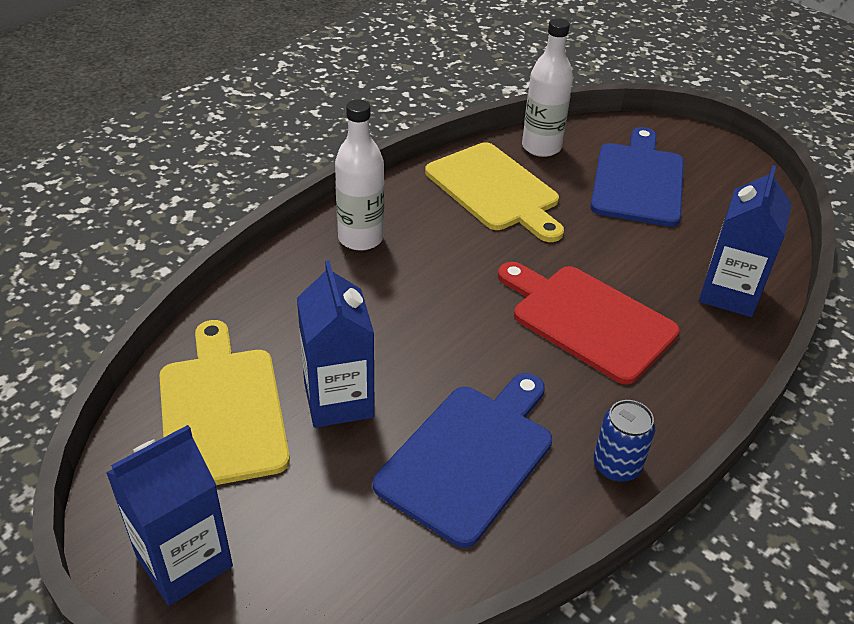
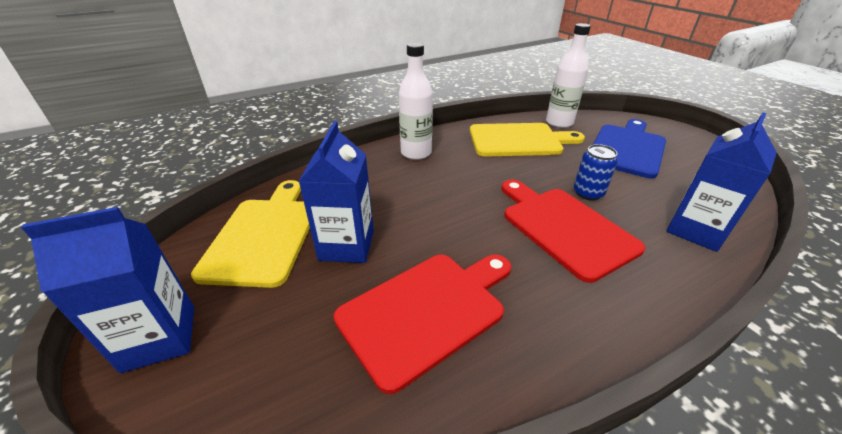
camera: 20 degrees right, 5 degrees down
blue cutting board [373,373,552,548] -> red cutting board [334,255,511,394]
yellow cutting board [425,142,564,242] -> yellow cutting board turned 75 degrees counterclockwise [470,123,585,156]
blue can [594,400,655,482] -> blue can moved to [574,144,618,200]

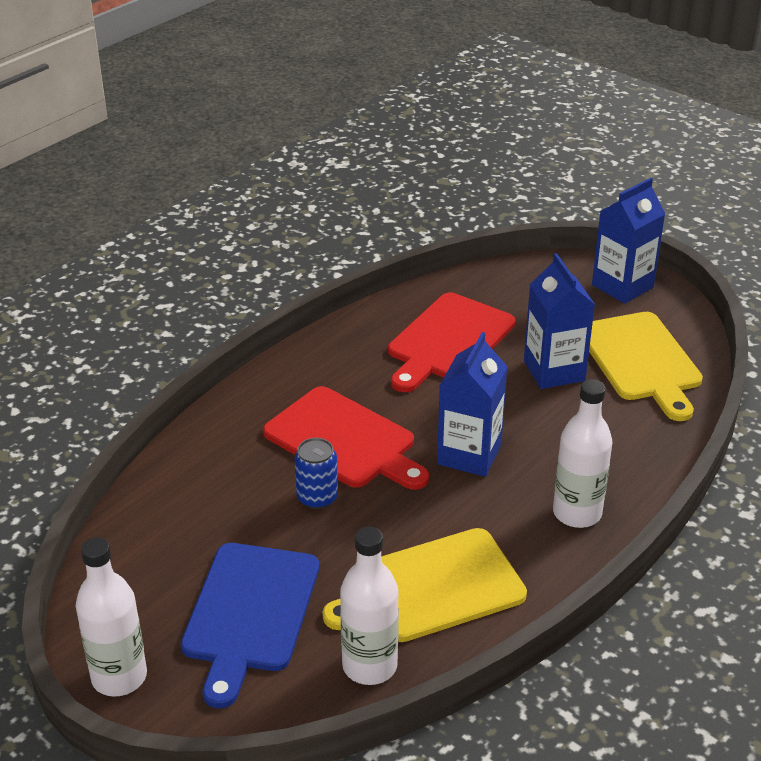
camera: 160 degrees right, 0 degrees up
blue carton [666,112,777,252] -> blue carton moved to [437,332,508,477]
none -> white bottle [76,537,147,697]

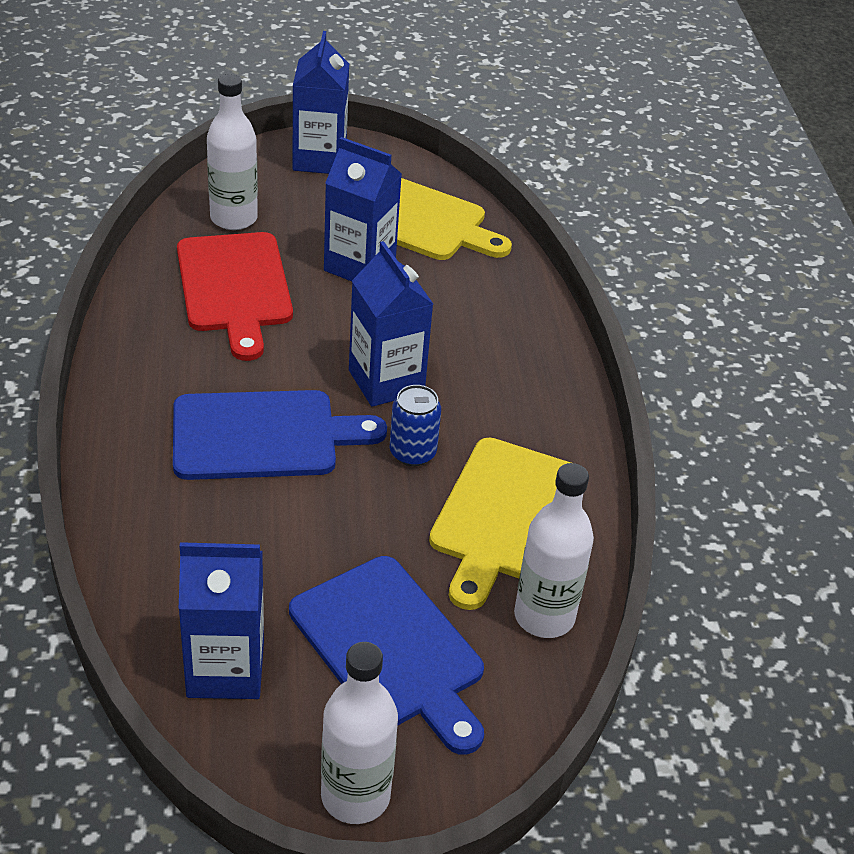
camera: 50 degrees left, 5 degrees up
red cutting board [263,386,429,490] -> blue cutting board [173,390,387,480]
blue can [294,438,338,509] -> blue can moved to [390,385,441,466]
white bottle [553,379,612,528] -> white bottle moved to [207,74,258,230]
none -> blue carton [179,542,264,699]

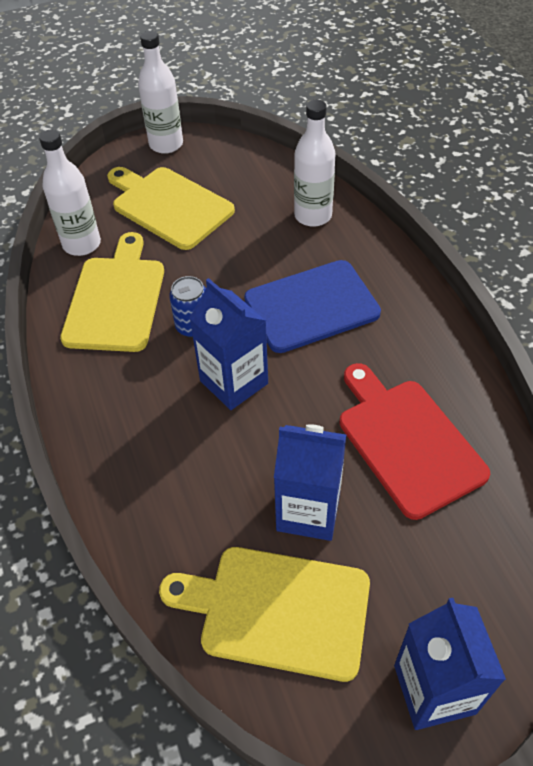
camera: 170 degrees right, 10 degrees up
blue carton [179,542,264,699] -> none
white bottle [207,74,258,230] -> white bottle moved to [294,100,336,227]
blue cutting board [289,556,484,755] -> yellow cutting board [107,167,235,250]

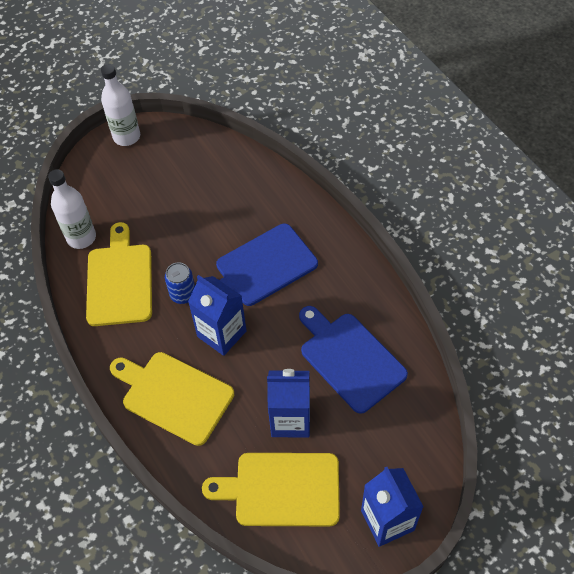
camera: 10 degrees left, 5 degrees up
yellow cutting board [107,167,235,250] -> yellow cutting board moved to [110,352,234,446]
white bottle [294,100,336,227] -> none
red cutting board [340,363,490,520] -> blue cutting board [299,306,408,414]

